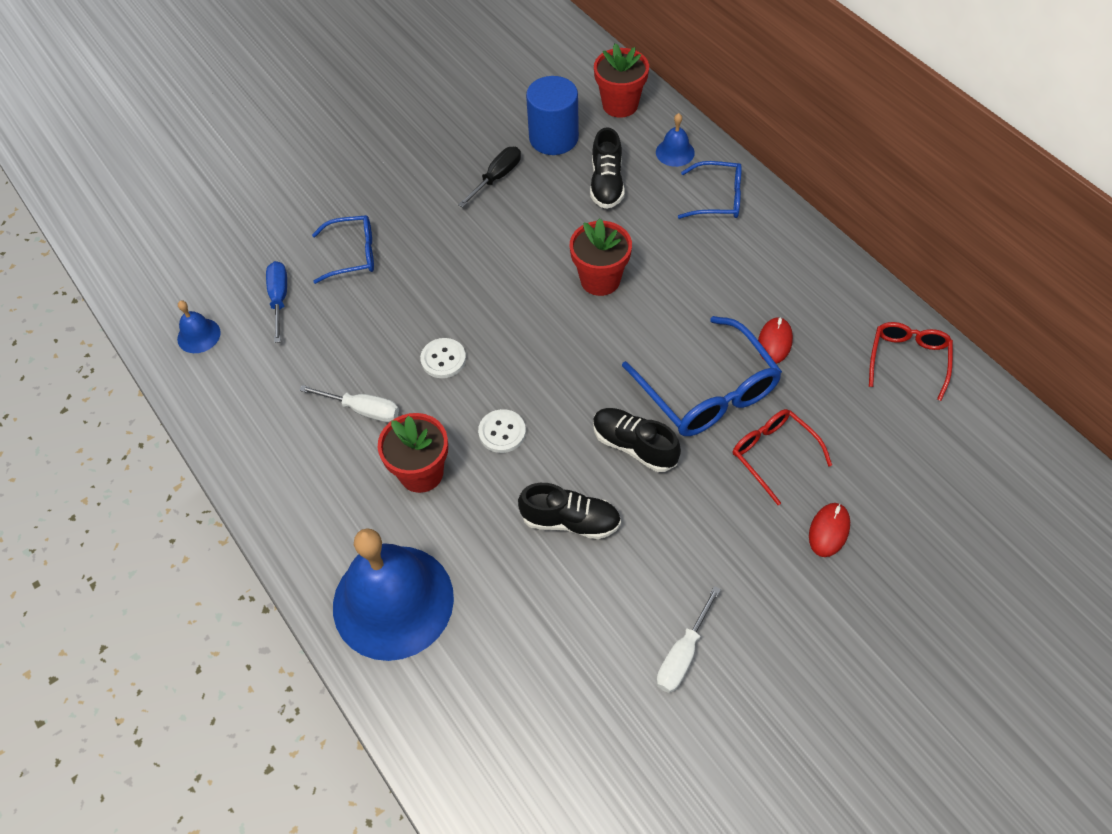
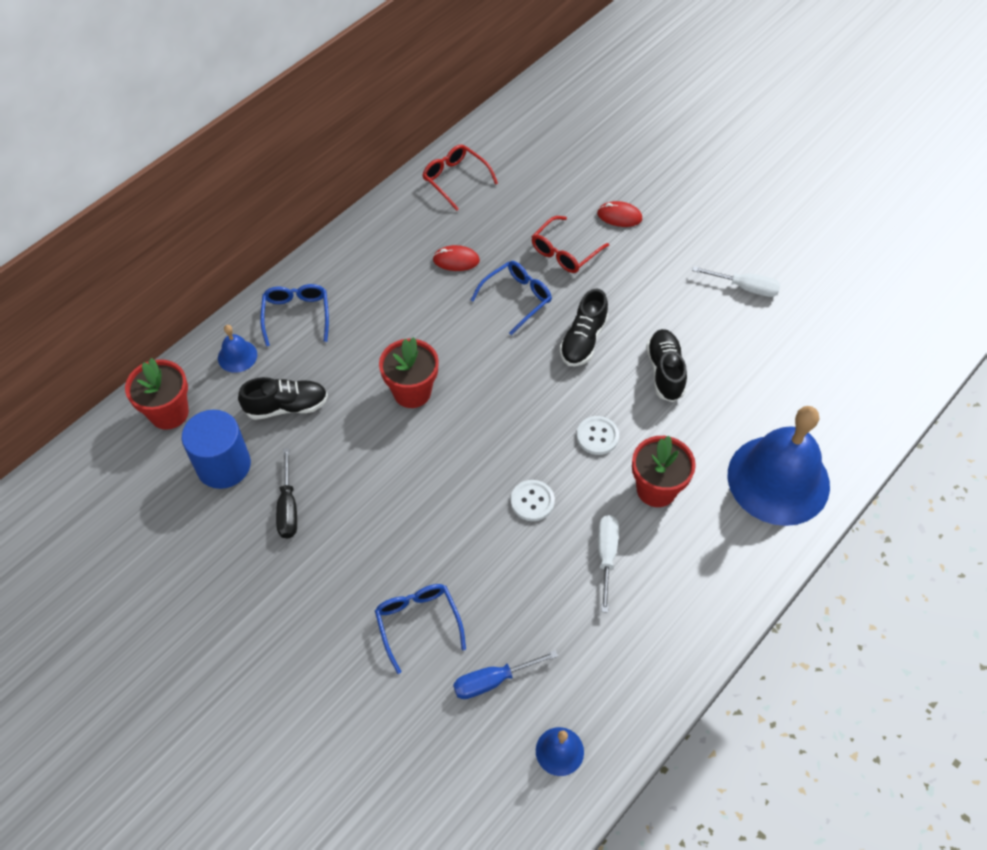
camera: 105 degrees left, 0 degrees up
black screwdriver [458,147,521,208] -> black screwdriver turned 120 degrees counterclockwise [276,448,297,539]
blue glasses [622,316,782,436] -> blue glasses [471,261,552,335], size x0.61
red glasses [869,322,953,401] -> red glasses turned 45 degrees clockwise [423,144,498,211]

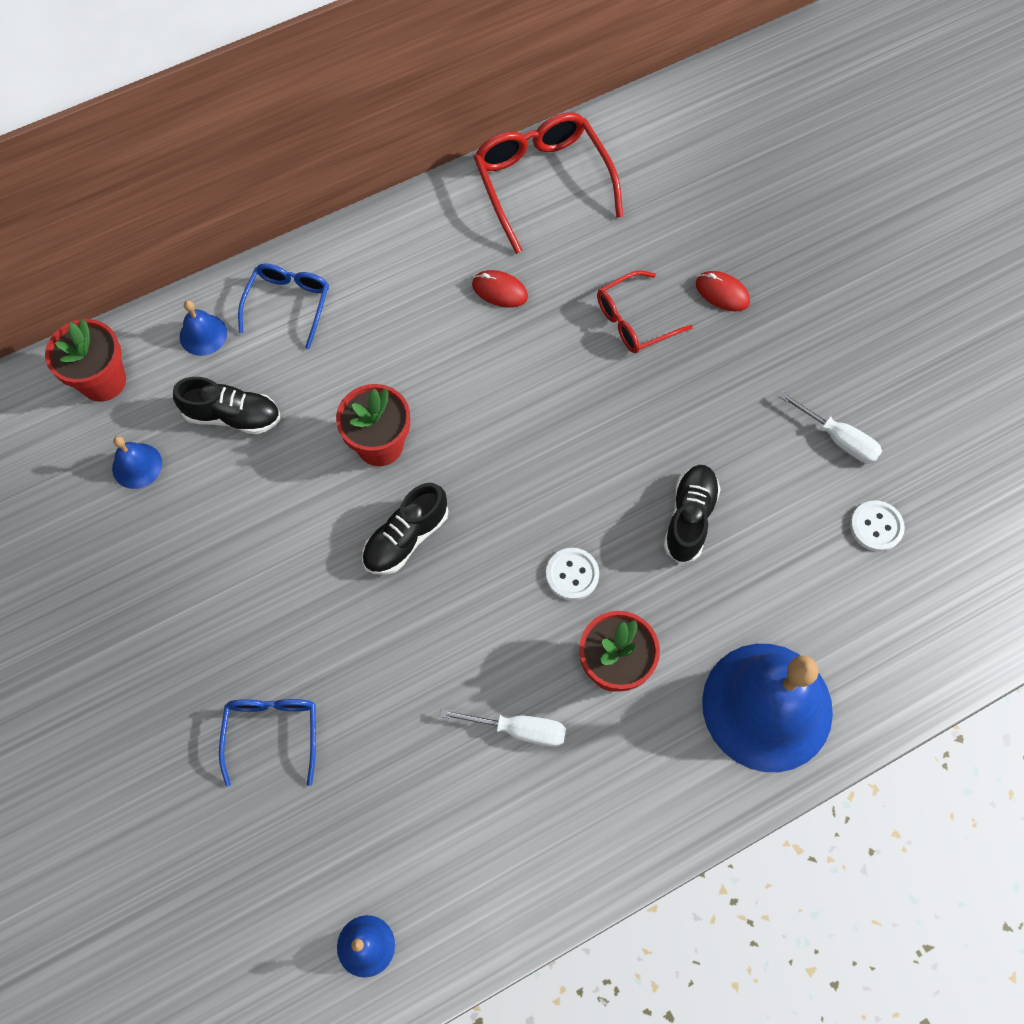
camera: 20 degrees right, 10 degrees up
blue cylinder [182,410,251,489] -> blue bell [112,436,162,489]
black screwdriver [276,448,297,539] -> none
red glasses [423,144,498,211] -> red glasses [474,113,624,254], size x1.64
blue screwdriver [453,650,558,699] -> none
blue glasses [471,261,552,335] -> none
white button [511,480,555,521] -> white button moved to [850,500,905,552]
black shoe [560,289,608,366] -> black shoe moved to [362,483,448,575]
white screwdriver [598,515,619,613] -> white screwdriver turned 75 degrees clockwise [440,709,566,747]

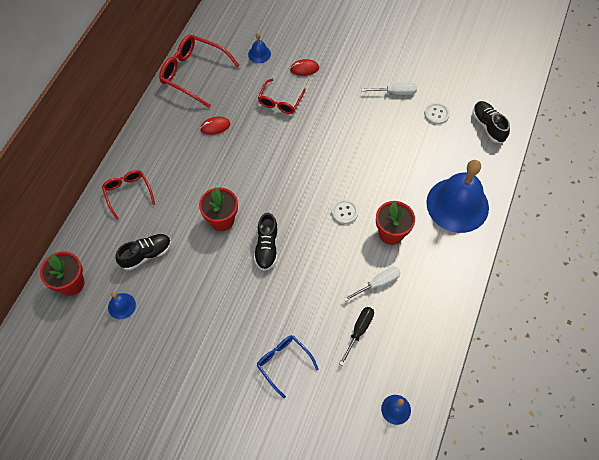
camera: 40 degrees left, 5 degrees down
blue bell [180,300,227,356] -> blue bell moved to [248,33,271,63]
blue glasses [238,263,329,349] -> red glasses [102,170,155,220]
black shoe [664,465,721,563] -> black shoe moved to [473,101,510,143]
none -> black screwdriver [339,307,374,366]

